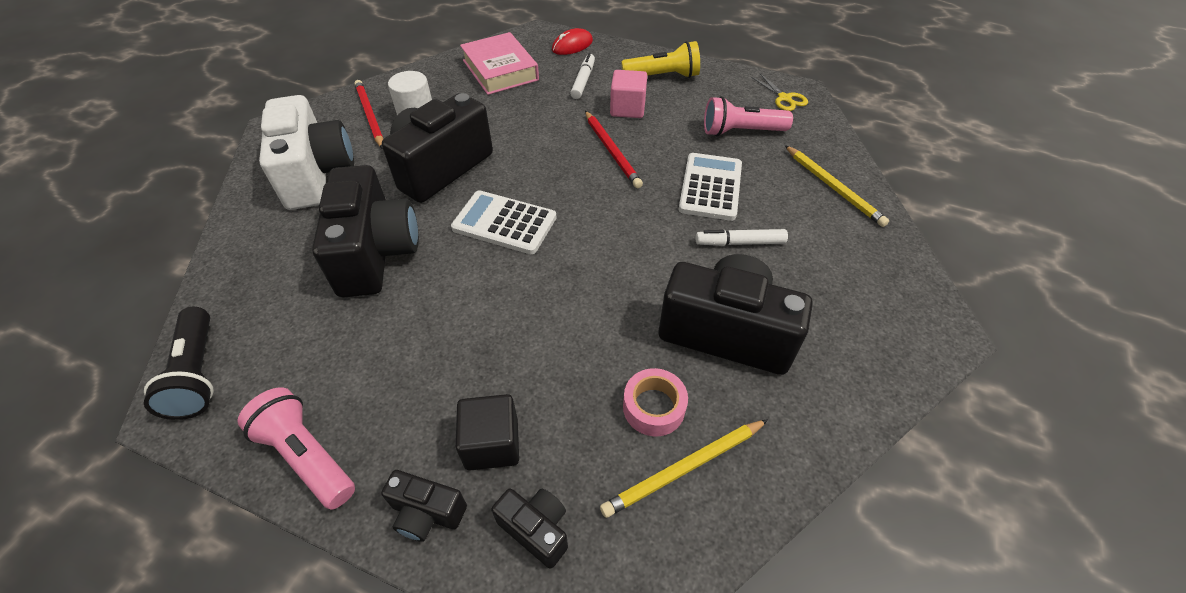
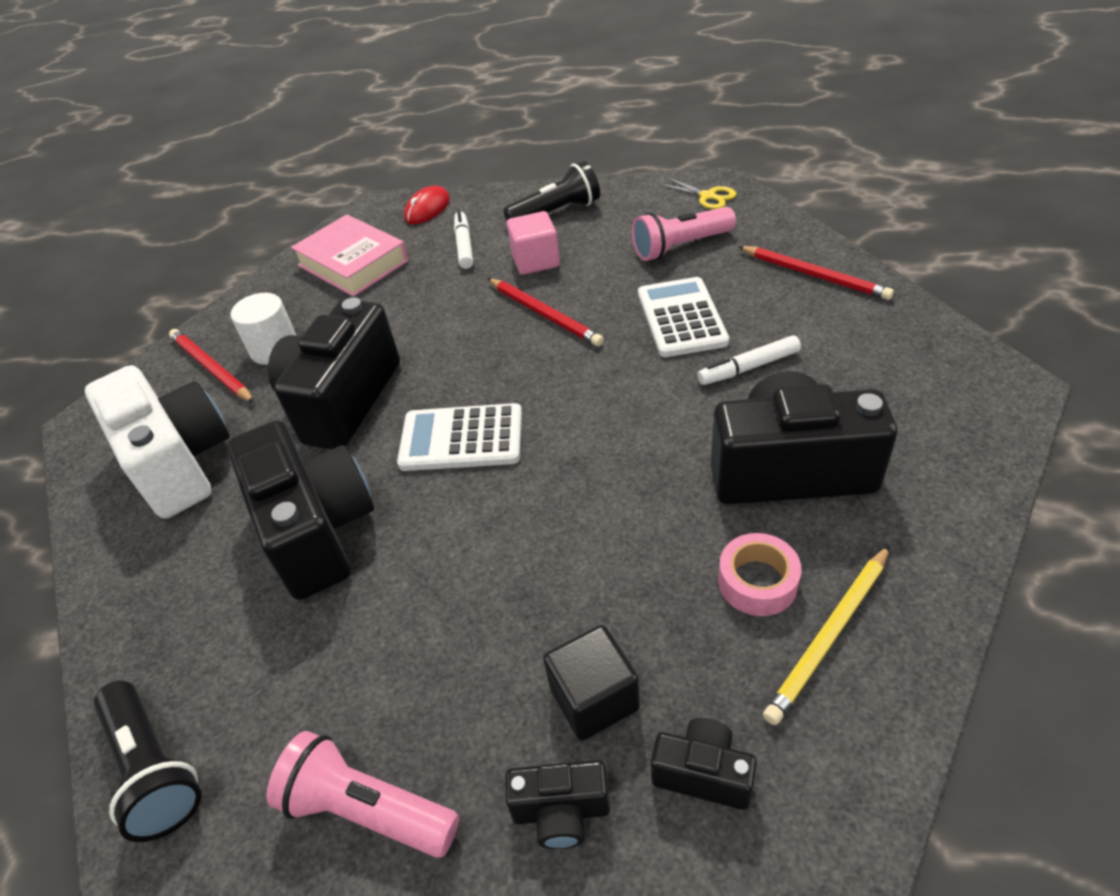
camera: 15 degrees left, 5 degrees down
yellow flashlight [621,41,700,78] -> black flashlight [503,161,600,220]
yellow pencil [785,145,889,227] -> red pencil [738,246,894,300]

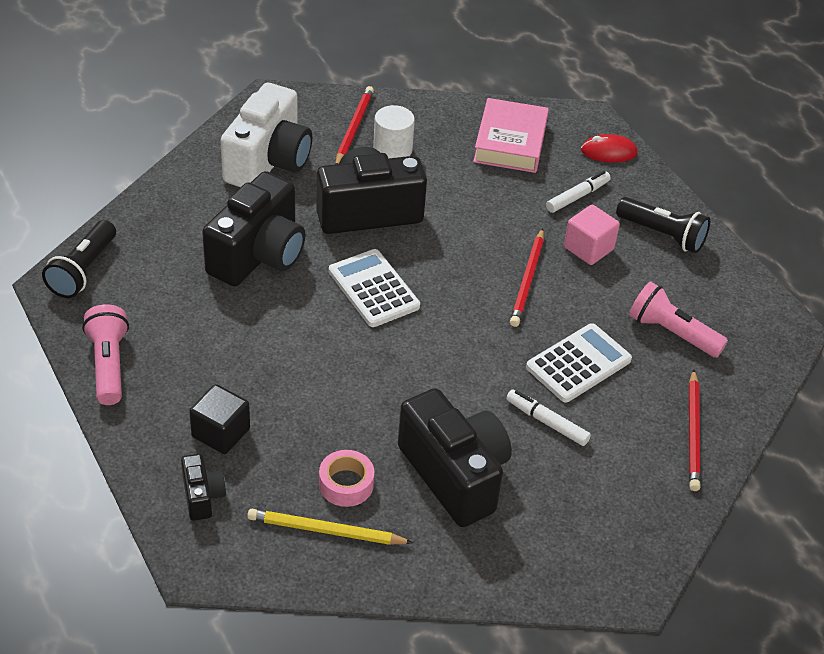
camera: 50 degrees right, 0 degrees up
black camera [505,760,610,849] -> none
yellow scissors [658,177,737,209] -> none

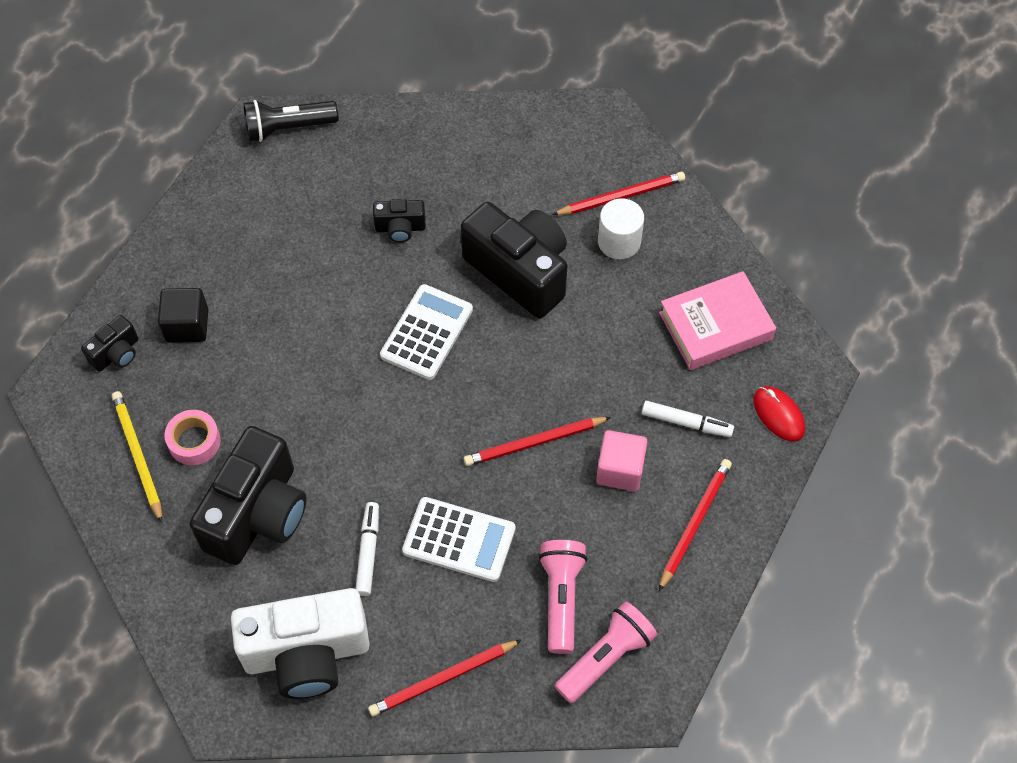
camera: 60 degrees right, 15 degrees up
pink flashlight [82,304,129,405] -> pink flashlight moved to [555,602,657,703]
black camera [202,171,305,286] -> black camera [373,199,426,242], size x0.47
white camera [220,83,312,187] -> white camera moved to [231,588,370,699]
black flashlight [616,197,710,253] -> red pencil [659,459,732,591]

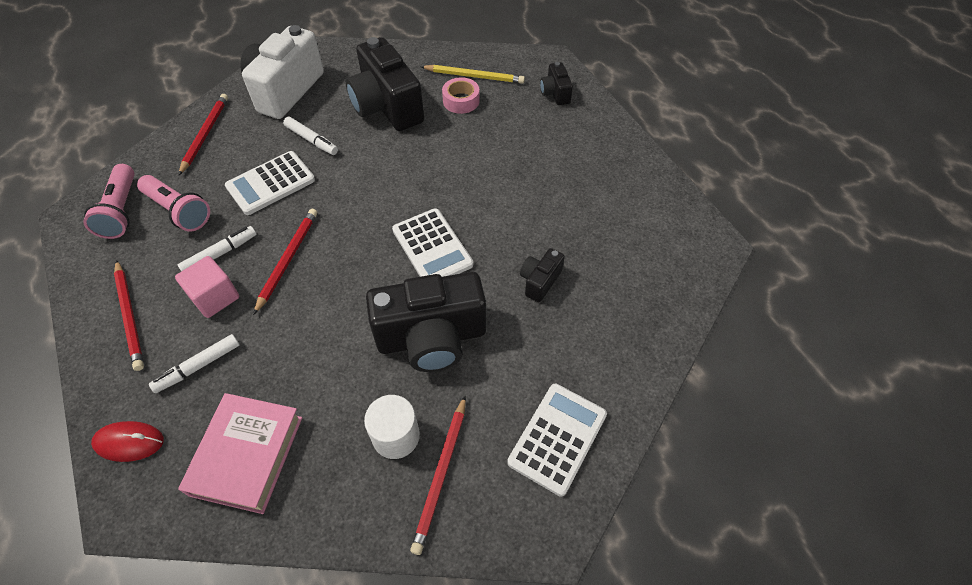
camera: 125 degrees right, 5 degrees down
black cube [158,288,208,343] -> none
black flashlight [244,100,338,142] -> none
none -> white marker [178,226,256,271]
none -> white calculator [507,384,607,497]

